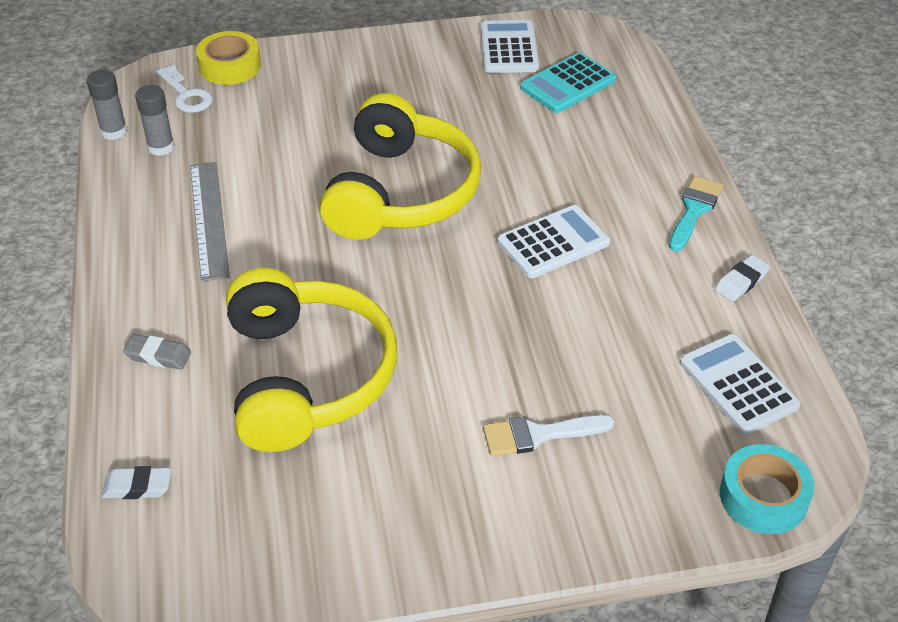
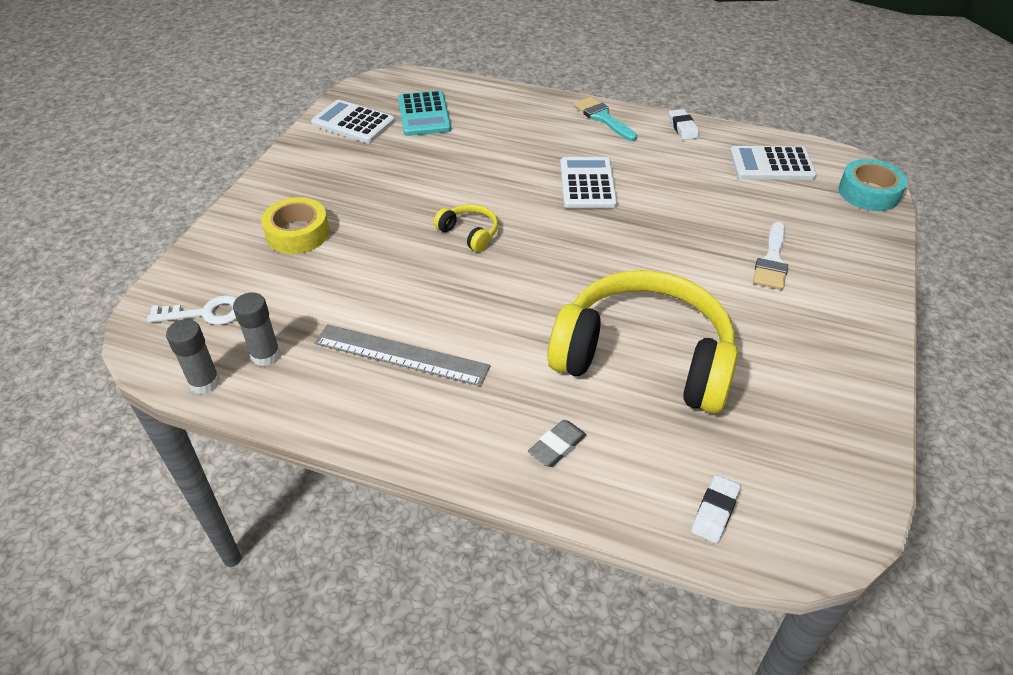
camera: 60 degrees left, 0 degrees up
yellow tape [196,31,261,85] -> yellow tape moved to [261,197,329,254]
yellow headphones [320,93,481,240] -> yellow headphones [434,204,498,252], size x0.40

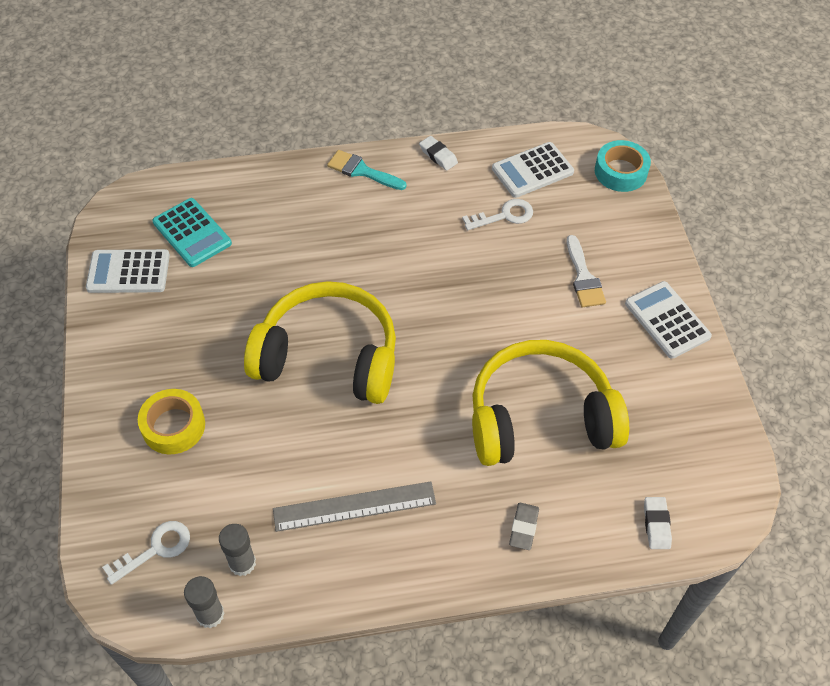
camera: 30 degrees left, 10 degrees up
yellow headphones [434,204,498,252] -> yellow headphones [244,281,396,404], size x2.49
white calculator [560,157,617,209] -> white calculator moved to [625,281,712,359]
none -> white key [462,199,533,230]

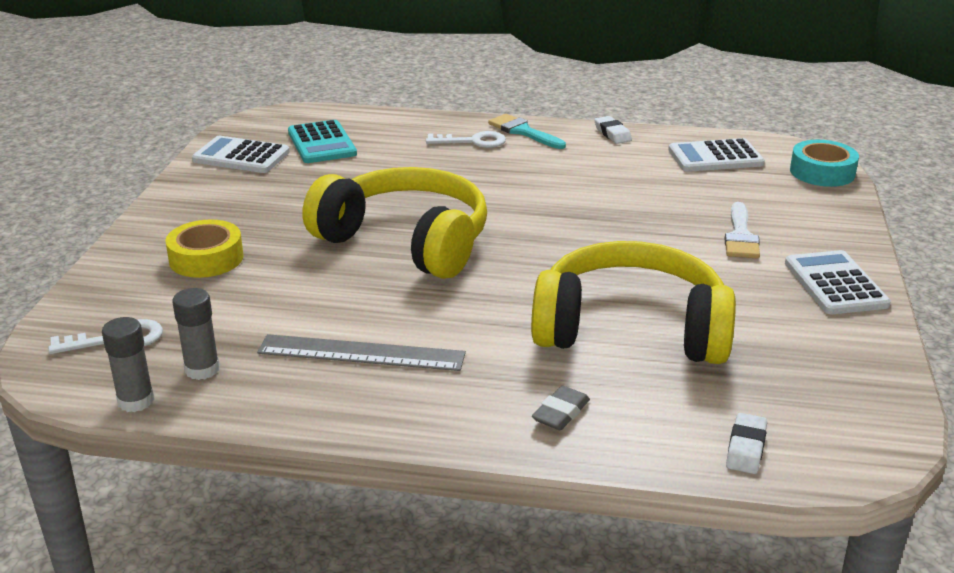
camera: 20 degrees right, 25 degrees down
white key [462,199,533,230] -> white key moved to [426,131,506,148]

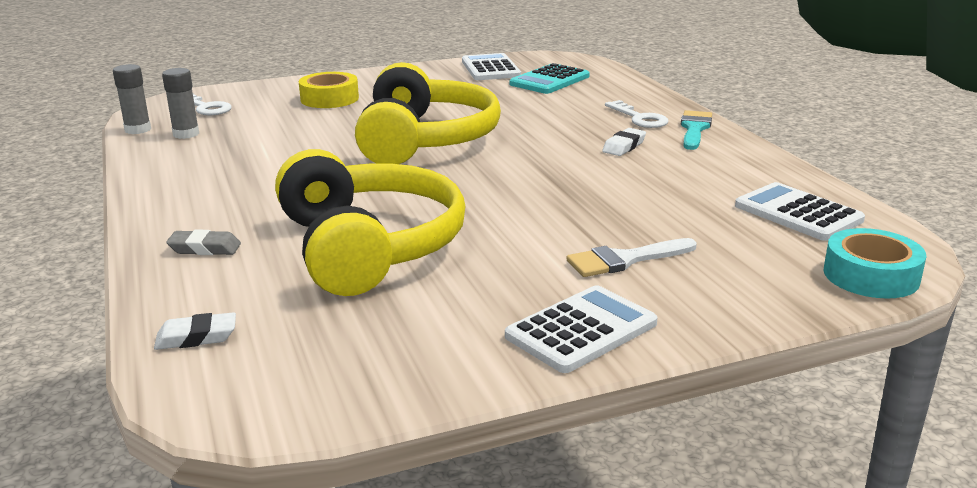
camera: 60 degrees right, 5 degrees down
grey ruler [257,334,466,371] -> none
white eraser [594,116,632,144] -> white eraser moved to [602,128,646,156]

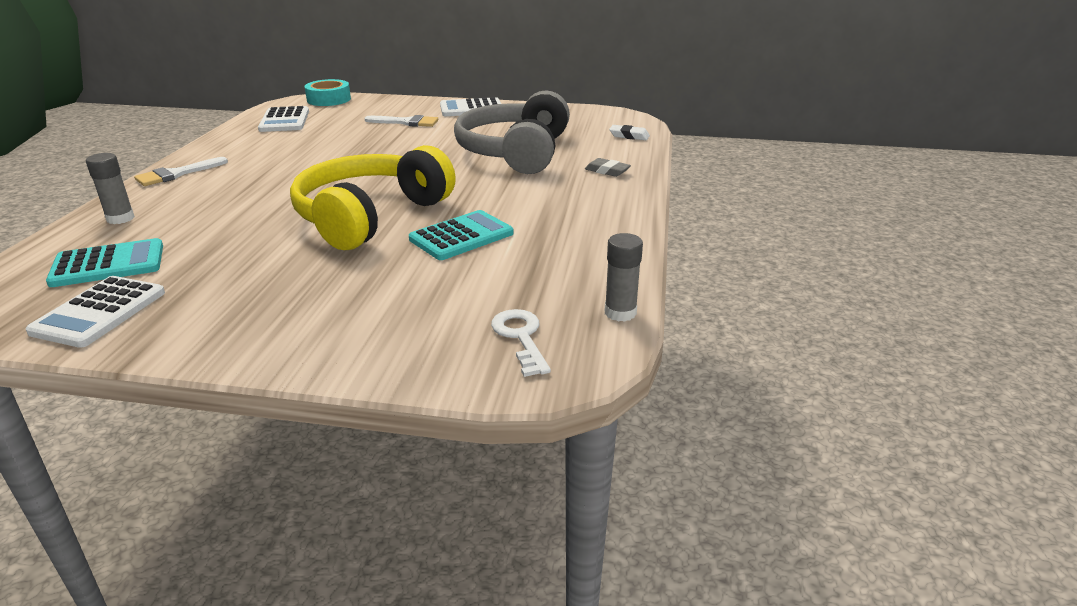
camera: 150 degrees left, 5 degrees up
grey glue stick [162,68,199,139] -> grey glue stick moved to [86,153,135,224]
yellow headphones [275,149,465,296] -> grey headphones [454,90,570,174]
yellow tape [299,72,359,108] -> none
white eraser [602,128,646,156] -> none
white key [605,100,669,128] -> none
turquoise brush [681,110,712,150] -> white brush [134,157,228,186]
none -> turquoise calculator [409,210,514,260]

